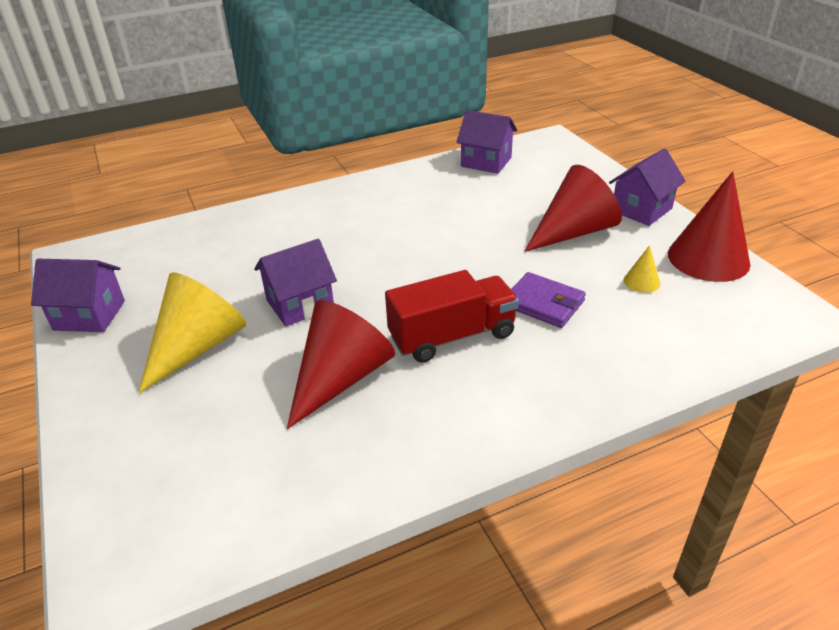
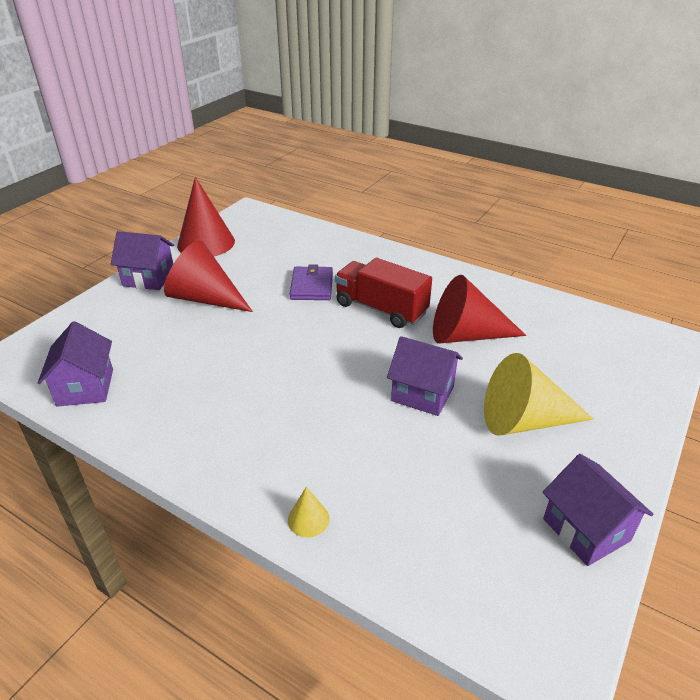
camera: 125 degrees left, 0 degrees up
yellow cone [624,245,660,293] -> yellow cone moved to [288,486,330,538]

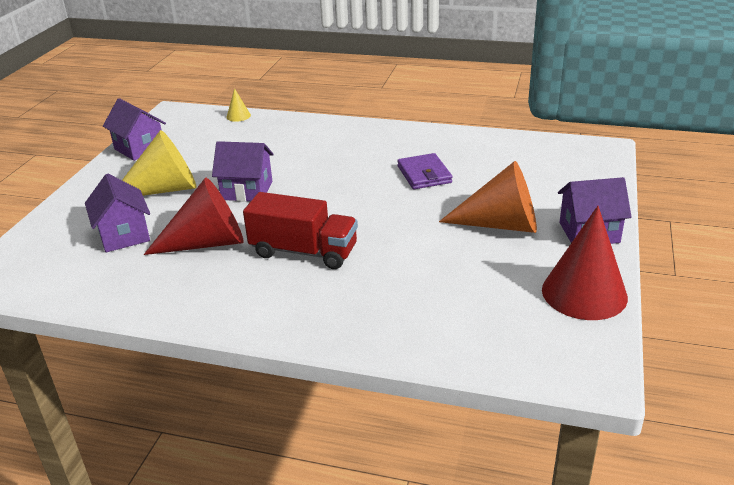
camera: 165 degrees right, 5 degrees down
purple house [38,321,113,407] -> purple house moved to [85,174,150,252]
red cone [164,240,253,312] -> orange cone [439,161,537,233]
yellow cone [288,486,330,538] -> yellow cone moved to [226,88,251,122]
purple wallet [290,264,333,300] -> purple wallet moved to [397,153,452,189]

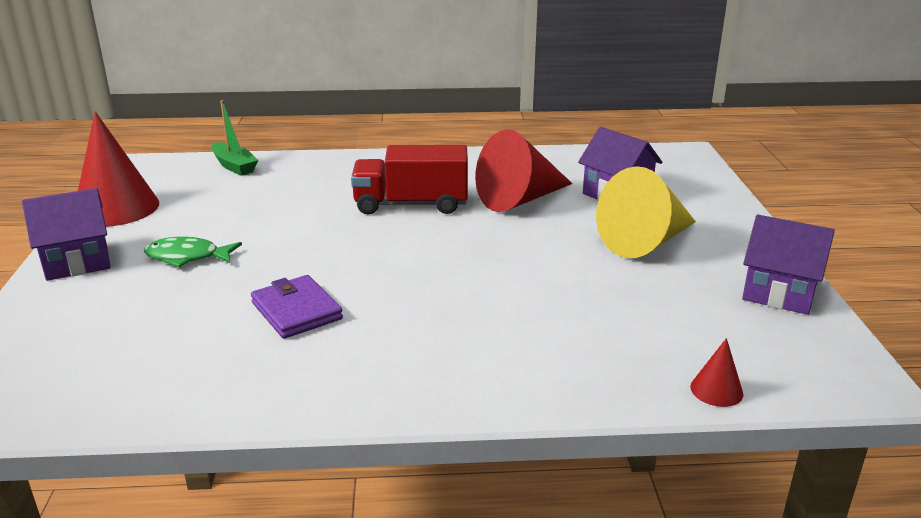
camera: 160 degrees right, 5 degrees down
purple house [212,141,274,202] -> none
yellow cone [226,88,251,122] -> red cone [690,338,743,407]
orange cone [439,161,537,233] -> green fish [144,236,242,268]
none -> green boat [212,100,258,176]

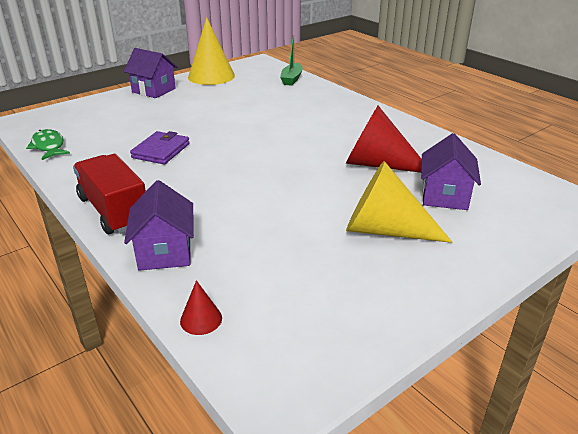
camera: 55 degrees right, 5 degrees up
red cone [78,112,159,227] -> yellow cone [188,17,235,85]
green fish [144,236,242,268] -> green fish moved to [26,129,70,160]
red truck [351,145,468,214] -> red truck moved to [73,154,146,234]
purple house [742,215,835,315] -> purple house moved to [124,180,194,271]

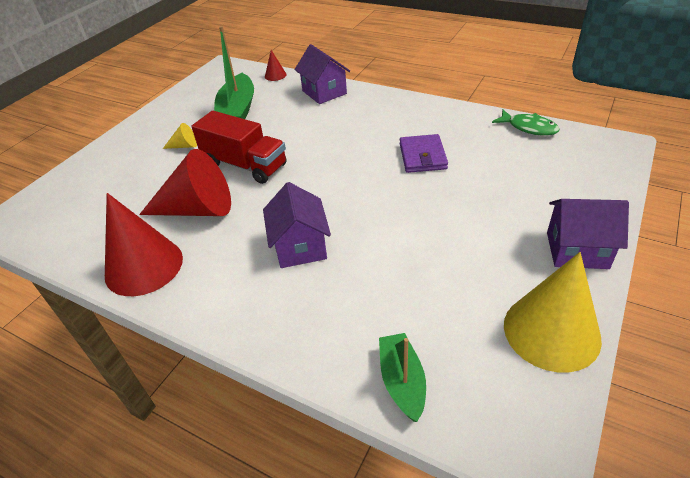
camera: 160 degrees right, 10 degrees up
red truck [73,154,146,234] -> red truck moved to [191,111,287,184]
yellow cone [346,161,453,243] -> yellow cone [163,123,197,149], size x0.44
purple house [421,133,481,210] -> purple house moved to [263,182,331,268]
none -> red cone [105,193,183,296]
none -> green boat [214,26,254,119]

